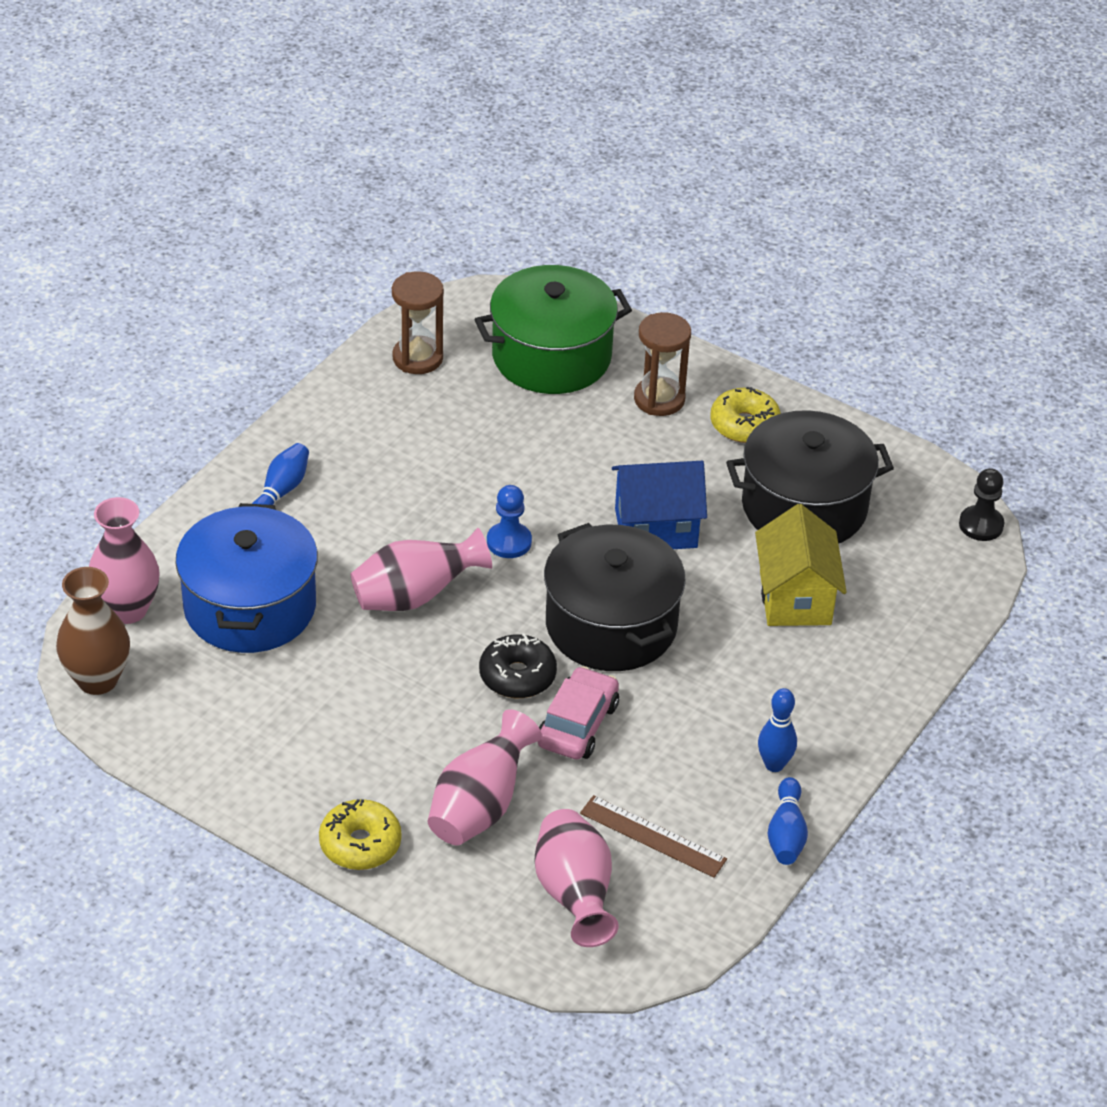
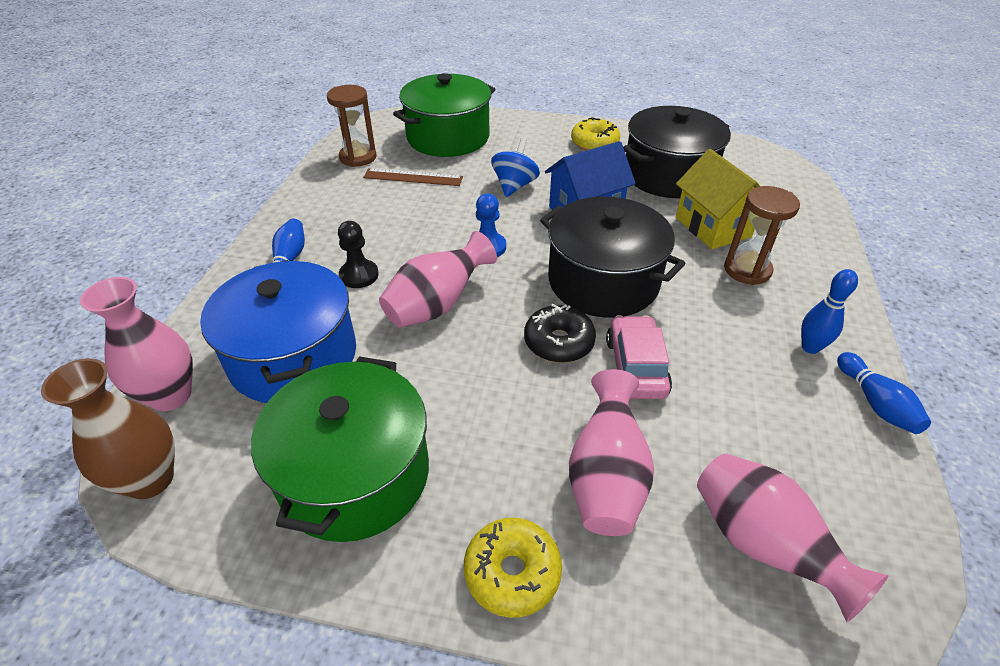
camera: 20 degrees left, 0 degrees up
brown ruler [580,795,727,878] -> brown ruler moved to [363,168,463,186]
brown hourglass [634,312,691,416] -> brown hourglass moved to [724,186,800,285]
black pawn [959,468,1004,541] -> black pawn moved to [338,221,379,288]
none -> green pot [251,357,429,542]
none -> blue spinning top [491,138,540,197]

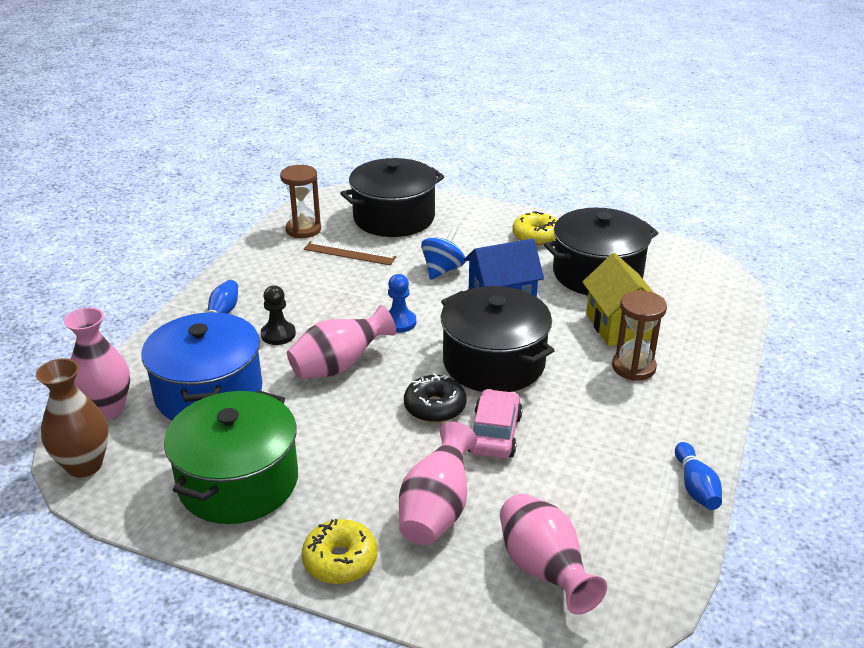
camera: 10 degrees right, 10 degrees down
green pot [393,73,495,157] -> black pot [340,158,444,237]
blue bowling pin [801,269,858,354] -> none

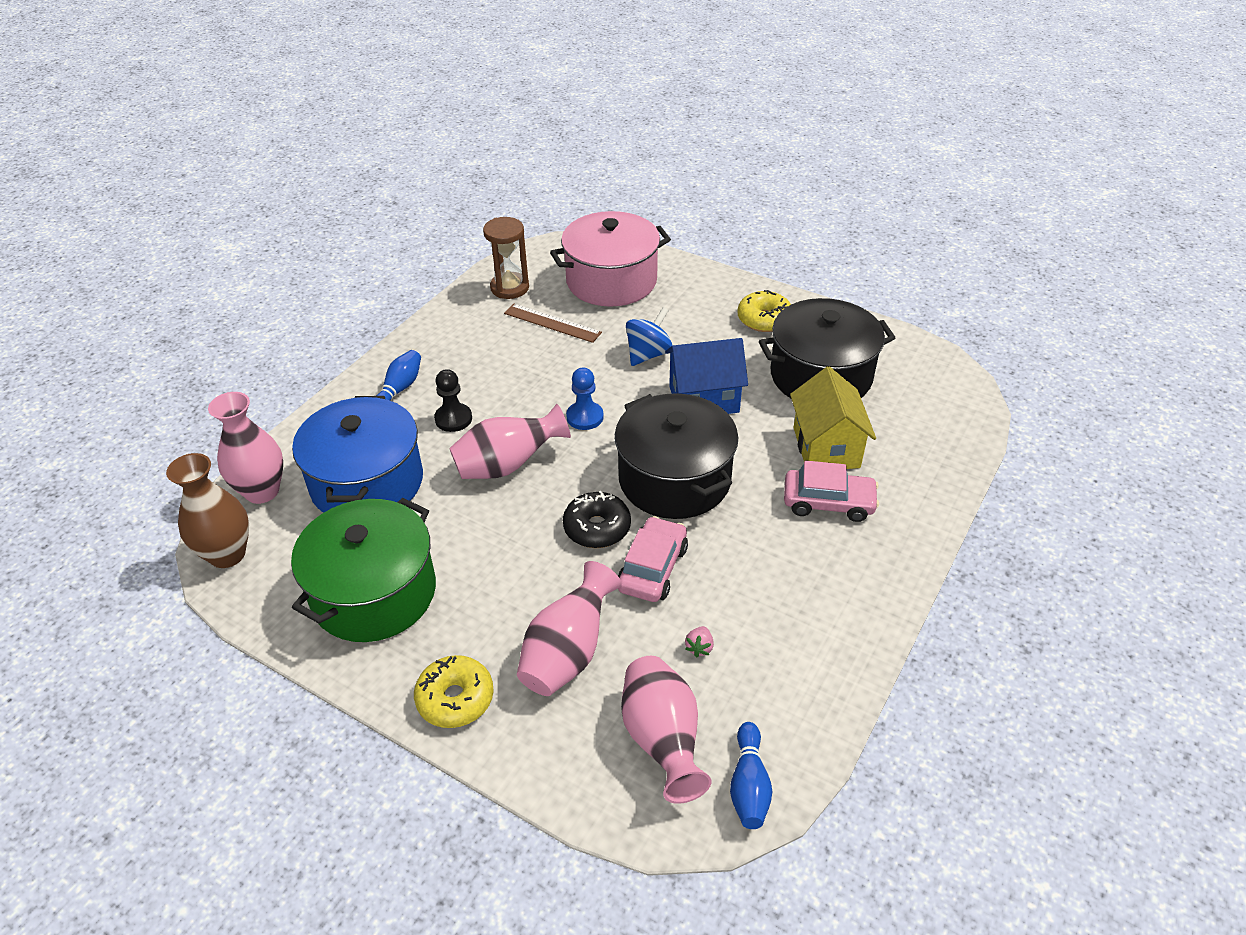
camera: 10 degrees right, 10 degrees up
black pot [340,158,444,237] -> pink pot [550,211,671,307]
brown hourglass [612,290,667,381] -> pink car [784,460,879,522]
blue bowling pin [675,442,722,510] -> blue bowling pin moved to [730,722,772,829]
none -> pink strawberry [685,626,714,658]

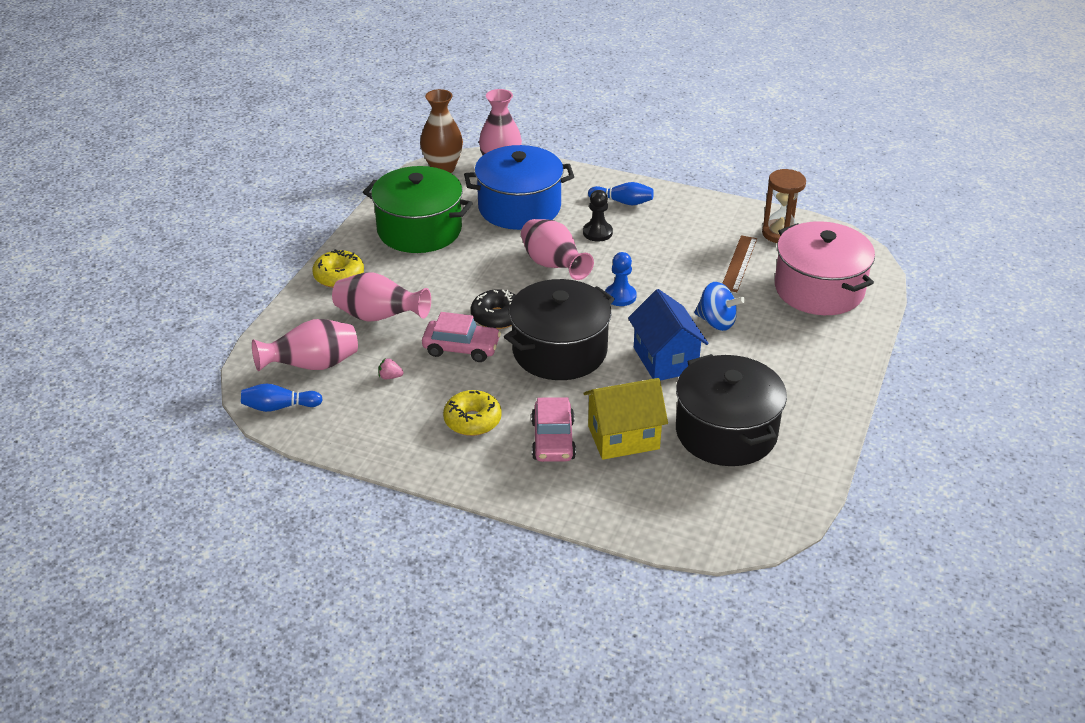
camera: 80 degrees right, 5 degrees down
yellow donut [737,290,791,332] -> yellow donut moved to [443,390,502,436]

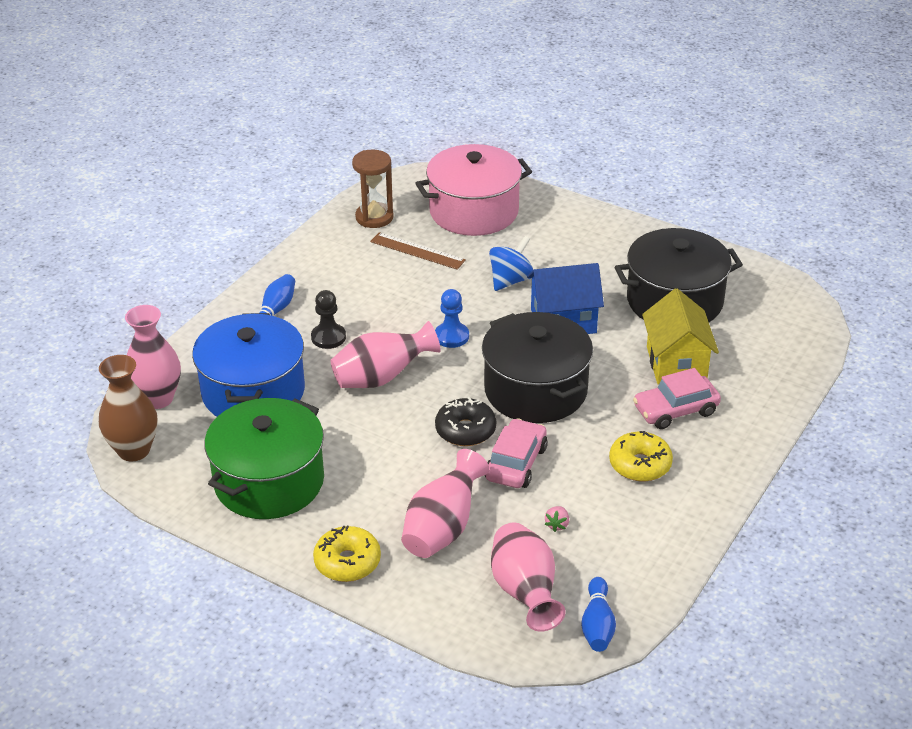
camera: 80 degrees left, 0 degrees up
pink car [531,397,576,462] -> pink car turned 150 degrees clockwise [633,368,721,429]

